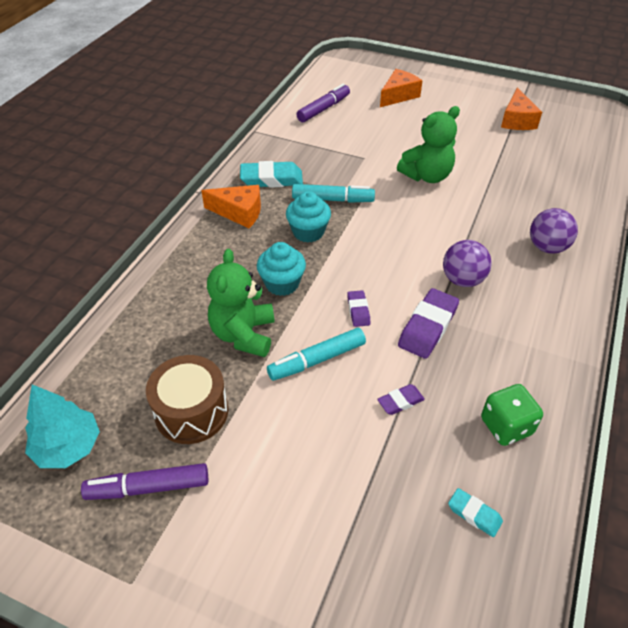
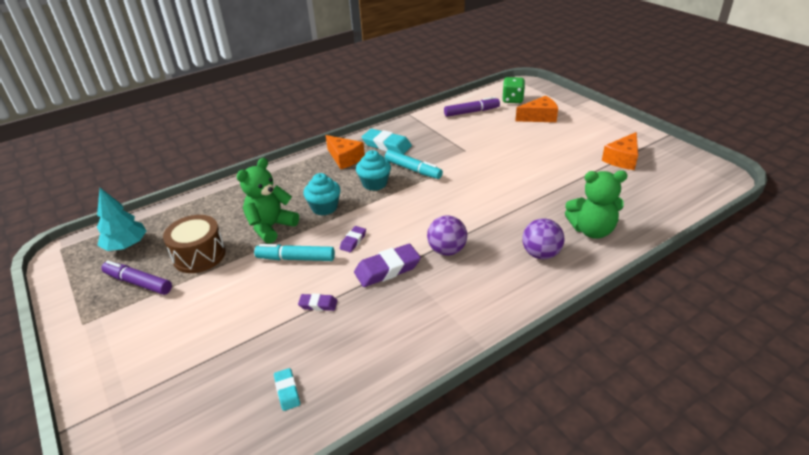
camera: 35 degrees right, 10 degrees down
green teddy bear [397,106,460,183] -> green teddy bear moved to [565,170,628,239]
green dice [481,384,543,446] -> green dice moved to [502,77,525,103]

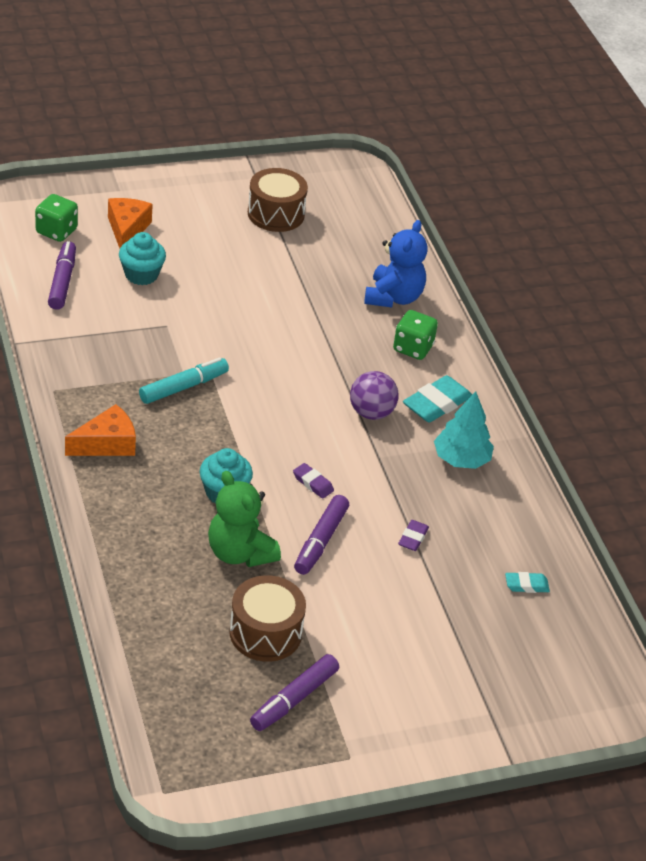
camera: 80 degrees left, 5 degrees up
turquoise tree [97,188,147,251] -> turquoise tree moved to [434,392,494,469]
turquoise marker [254,244,335,261] -> purple marker [294,495,349,575]
purple eraser [354,244,421,287] -> none
turquoise cupcake [356,150,391,191] -> turquoise cupcake moved to [119,232,166,285]
turquoise eraser [362,129,412,154] -> turquoise eraser moved to [403,375,472,422]
purple ball [522,218,564,259] -> green dice [393,310,438,360]
green teddy bear [565,170,628,239] -> blue teddy bear [364,220,428,308]
orange cheese [602,132,638,170] -> brown drum [248,168,308,232]

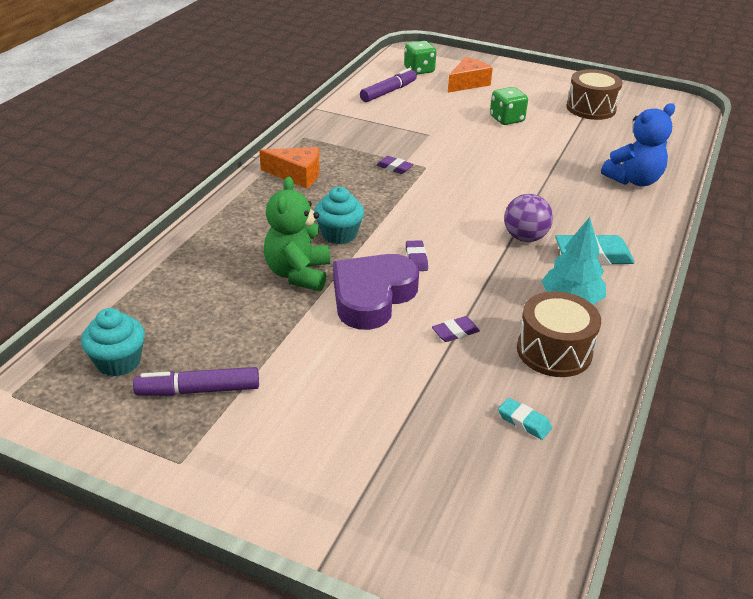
camera: 45 degrees right, 5 degrees down
turquoise cupcake [119,232,166,285] -> turquoise cupcake moved to [81,308,145,377]
turquoise marker [139,357,229,404] -> purple eraser [376,156,414,174]
brown drum [229,575,306,662] -> brown drum moved to [517,291,601,377]
purple marker [294,495,349,575] -> purple heart [333,254,419,330]
green dice [393,310,438,360] -> green dice moved to [490,87,528,125]

